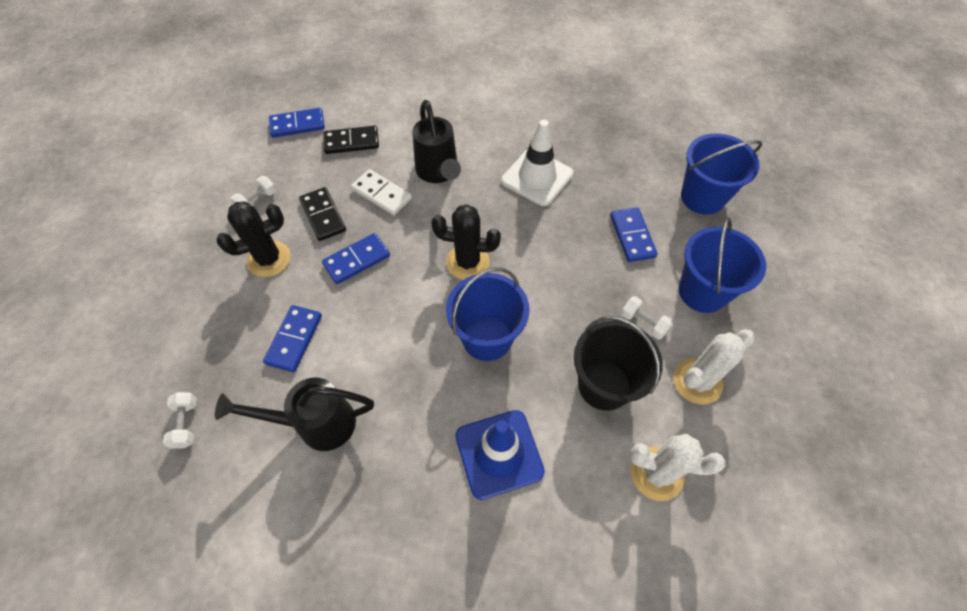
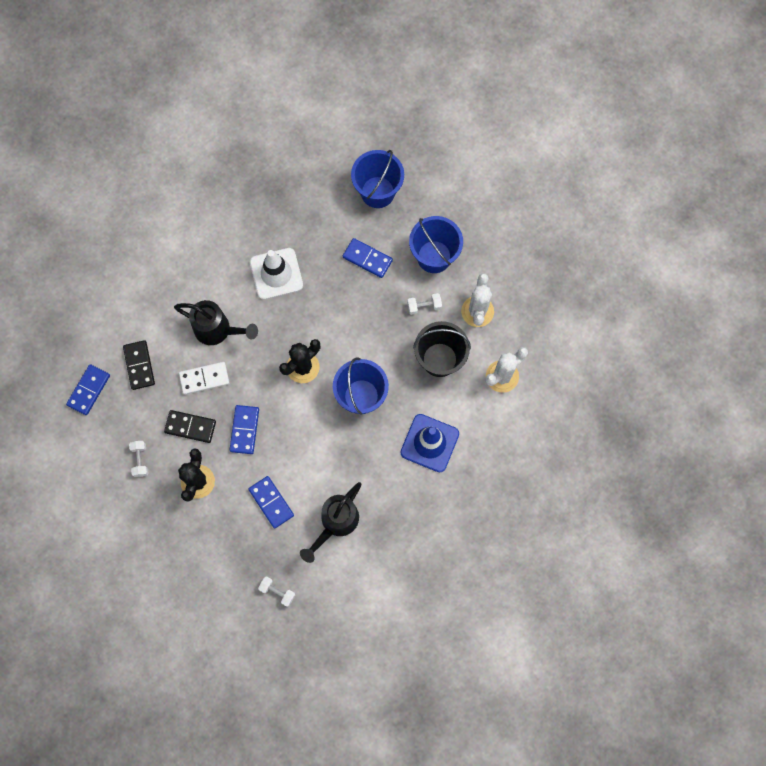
camera: 50 degrees left, 15 degrees up
black domino [323,126,379,154] -> black domino turned 45 degrees counterclockwise [123,340,155,390]

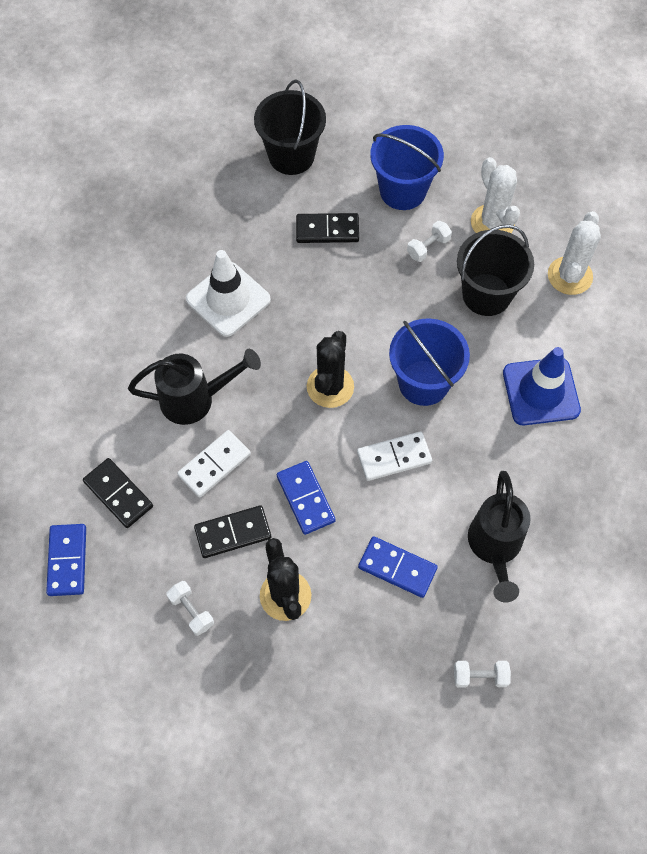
camera: 30 degrees left, 10 degrees down
blue domino [343,238,393,278] -> black domino [296,213,359,243]
blue bucket [351,150,404,208] -> black bucket [254,79,326,175]
none -> white domino [357,432,432,481]

